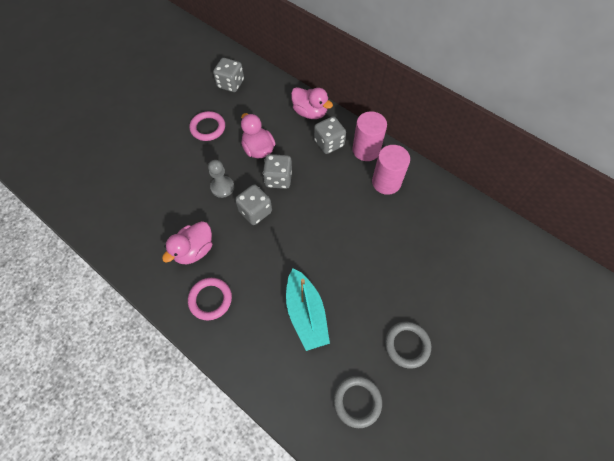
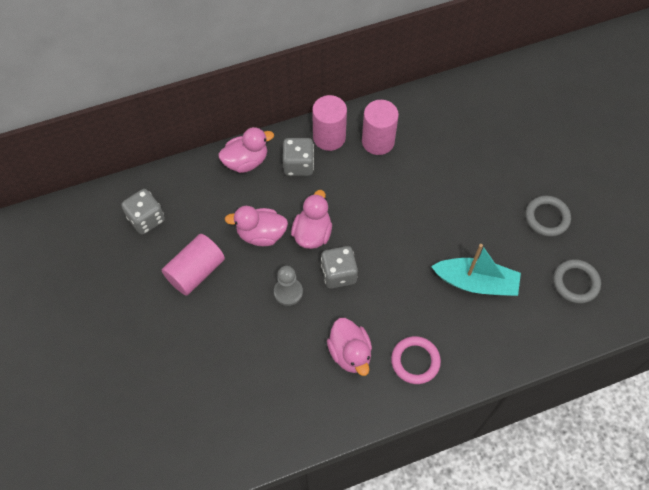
camera: 60 degrees left, 0 degrees up
pink ring [189,111,225,141] -> pink cylinder [162,234,225,296]
grey dice [263,154,292,189] -> pink duck [291,190,332,249]

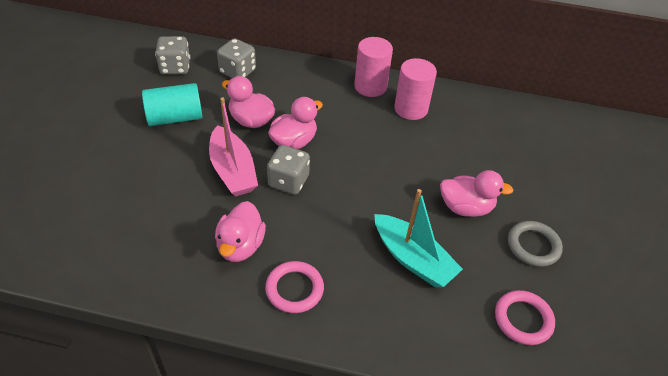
camera: 30 degrees right, 15 degrees down
pink cylinder [162,234,225,296] -> turquoise cylinder [142,83,202,126]
pink duck [218,127,274,173] -> pink duck moved to [440,170,514,217]
grey pawn [274,266,303,306] -> pink boat [209,97,258,197]
grey dice [283,138,314,176] -> grey dice moved to [217,38,256,78]
grey ring [553,259,601,303] -> pink ring [495,290,555,345]

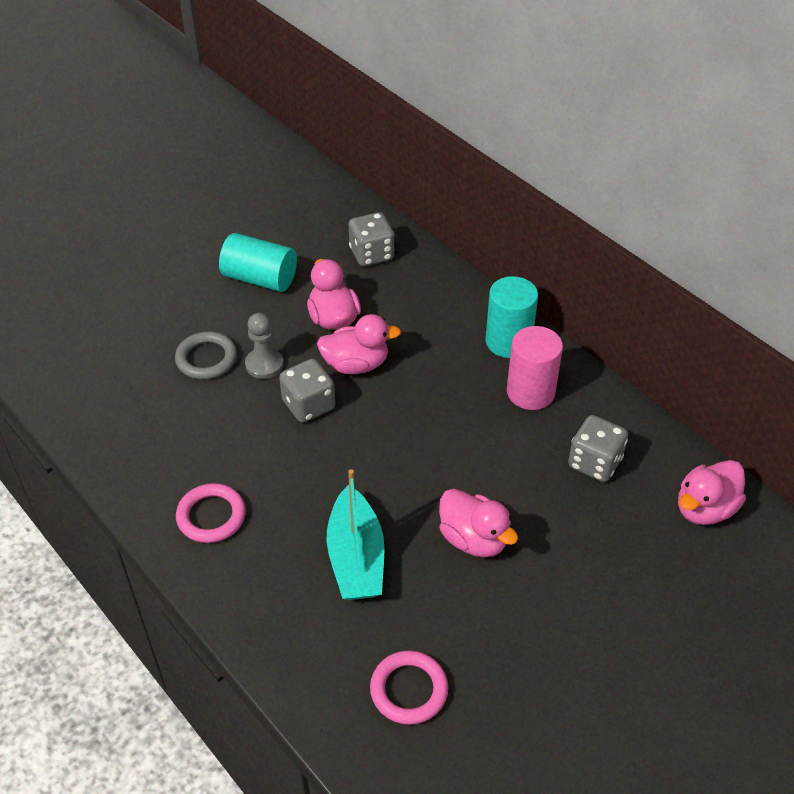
camera: 40 degrees right, 0 degrees up
grey dice [155,36,190,75] -> grey dice moved to [568,415,628,482]
pink boat [209,97,258,197] -> grey pawn [245,313,284,379]
pink duck [215,201,266,262] -> pink duck moved to [678,460,746,525]
pink cylinder [354,37,393,97] -> turquoise cylinder [485,276,538,358]
grey ring [508,221,563,267] -> grey ring moved to [175,331,237,380]

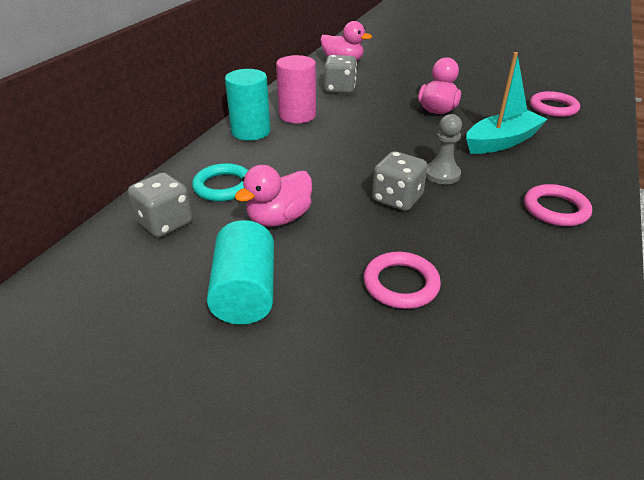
camera: 115 degrees left, 10 degrees down
grey ring [175,331,237,380] -> pink ring [363,252,441,309]
grey pawn [245,313,284,379] -> grey pawn moved to [426,114,462,184]
pink duck [317,314,401,374] -> none
none -> turquoise ring [192,163,248,201]

